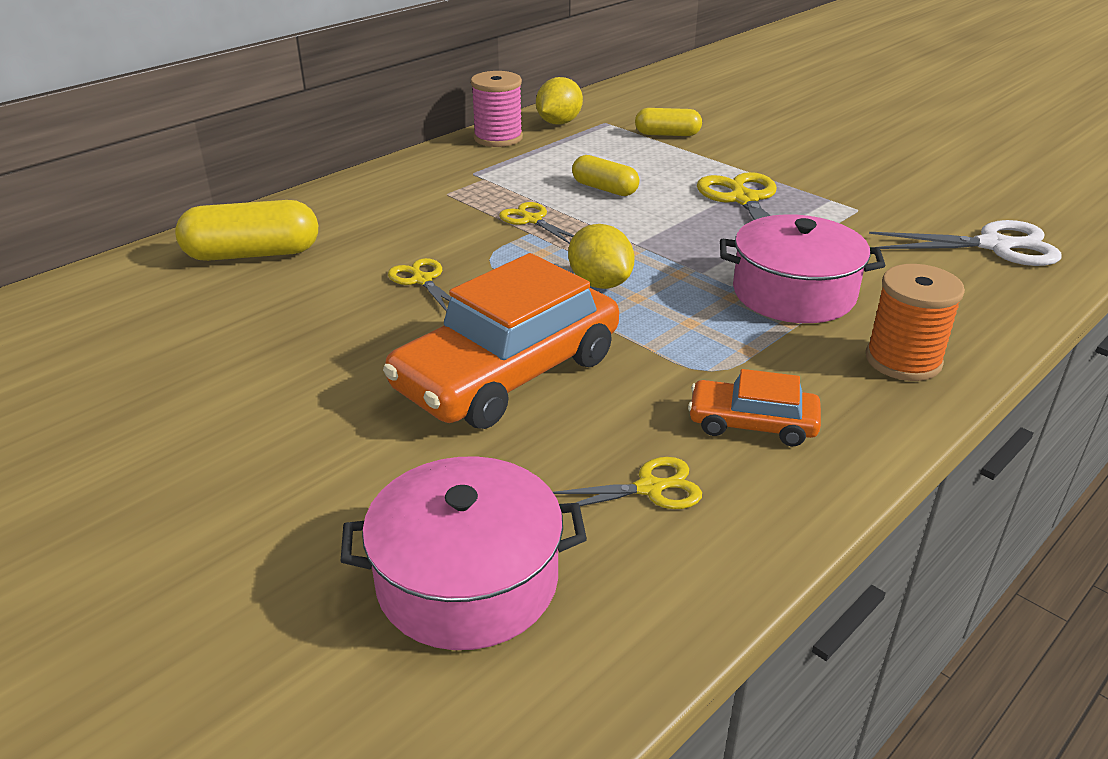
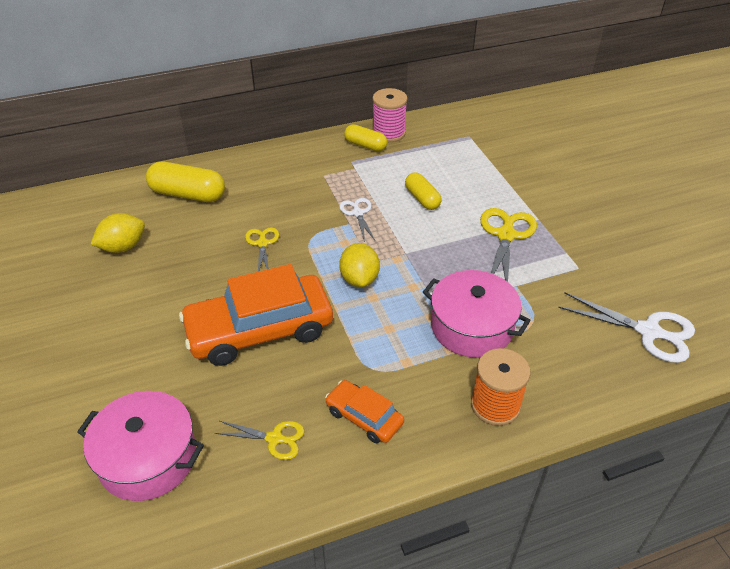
camera: 25 degrees right, 10 degrees up
yellow scissors [499,202,574,244] -> white scissors [339,198,375,242]
yellow lemon [536,77,583,125] -> yellow lemon moved to [91,213,145,253]
yellow capsule [635,108,702,136] -> yellow capsule moved to [344,124,387,151]

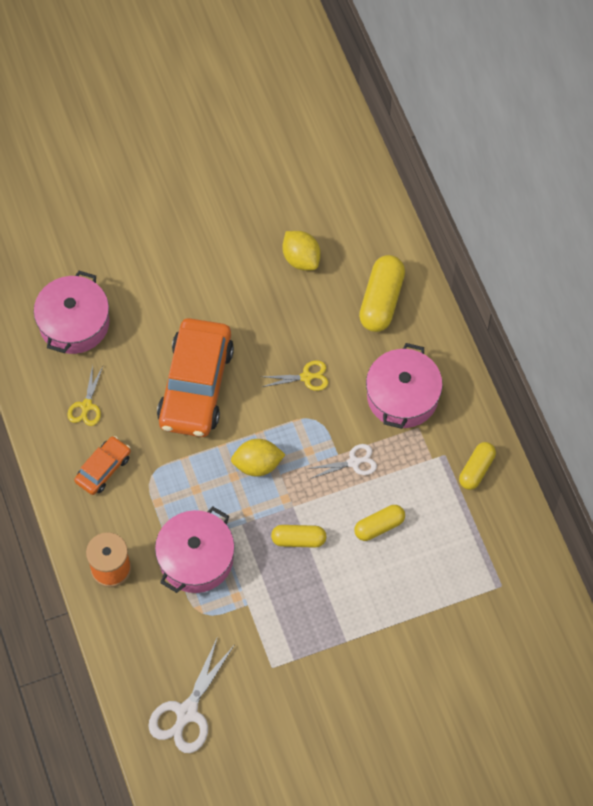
camera: 90 degrees right, 20 degrees up
orange car [179,264,333,366] -> orange car turned 150 degrees counterclockwise [157,318,234,437]
pink spool [372,88,408,142] -> none
yellow scissors [480,208,537,282] -> none
none -> yellow capsule [271,525,327,548]
none -> pink pot [366,343,443,429]

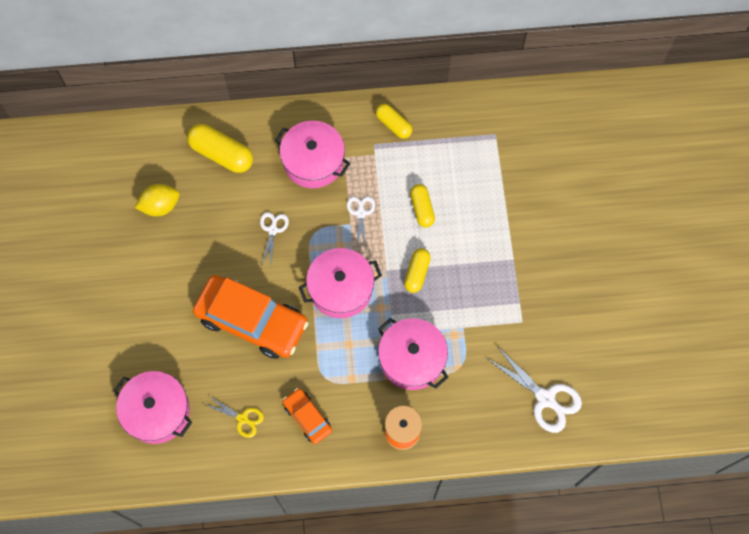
camera: 75 degrees left, 5 degrees up
yellow lemon [231,439,286,477] -> pink pot [299,248,382,318]
yellow scissors [262,360,329,391] -> white scissors [260,212,289,264]

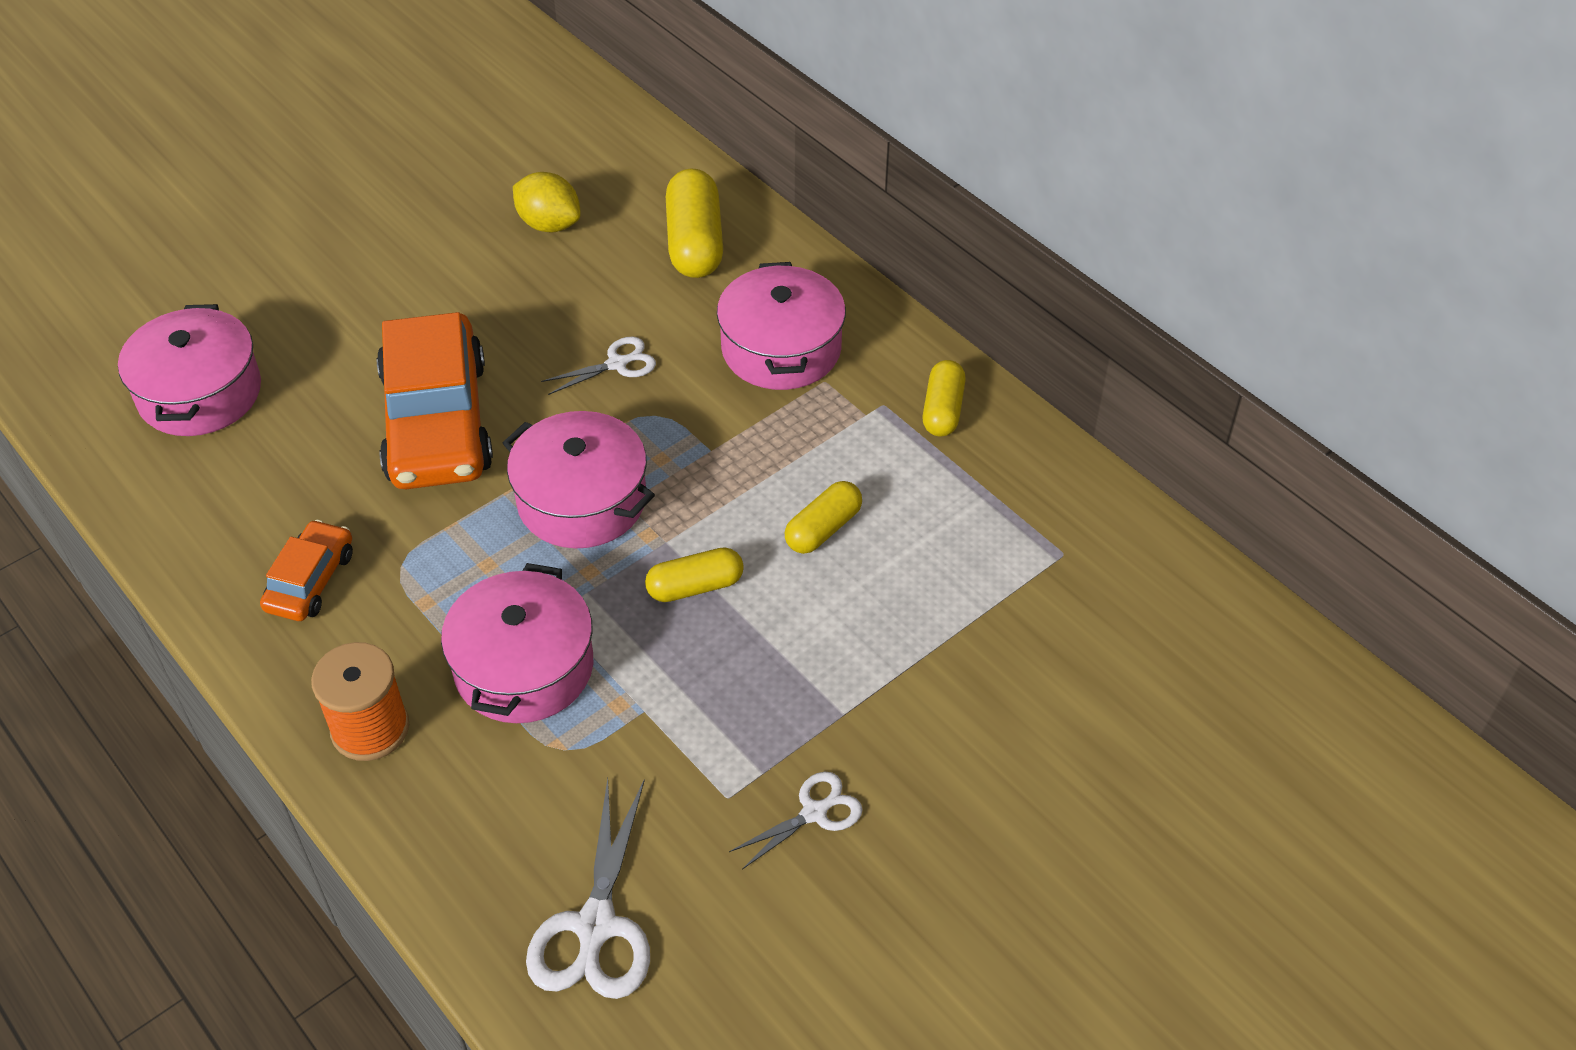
camera: 55 degrees right, 20 degrees down
yellow scissors [204,396,264,438] -> none
white scissors [347,197,375,250] -> white scissors moved to [729,772,863,870]

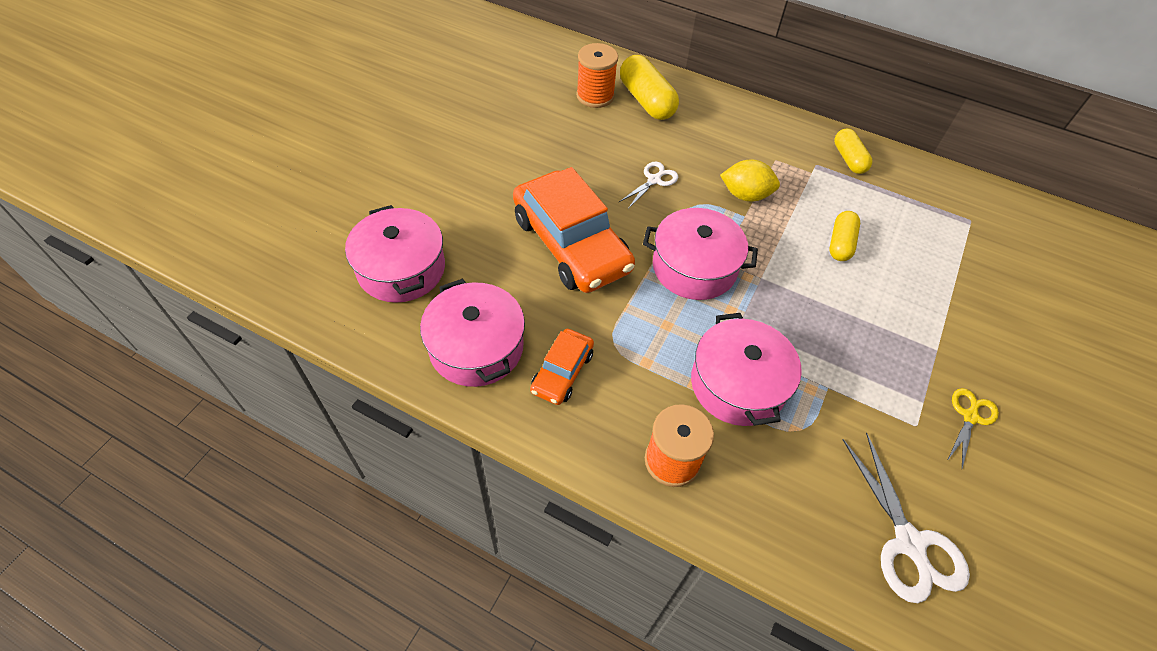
camera: 25 degrees left, 5 degrees up
orange car [260,520,353,621] -> orange car turned 150 degrees counterclockwise [530,329,594,405]
yellow lemon [513,172,581,232] -> yellow lemon moved to [720,160,780,202]
yellow capsule [645,547,744,602] -> none
pink pot [717,262,846,390] -> pink pot moved to [420,278,525,387]
white scissors [729,772,863,870] -> yellow scissors [947,388,999,468]
none -> orange spool [576,43,618,108]

